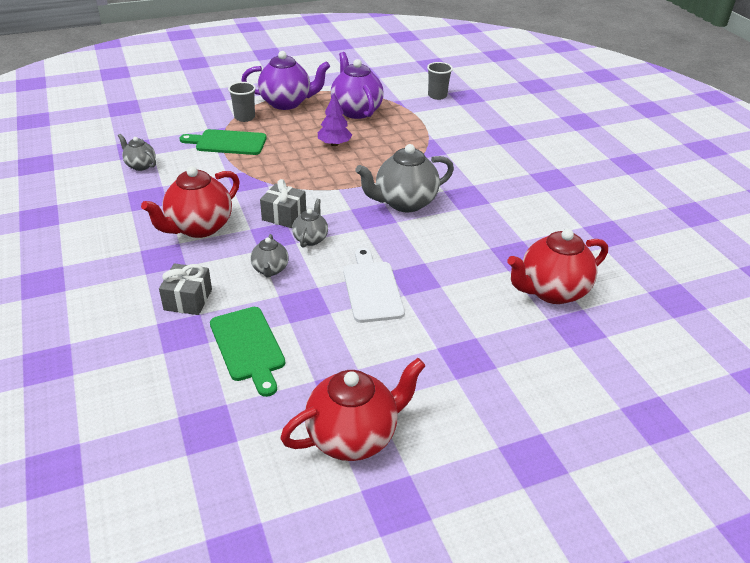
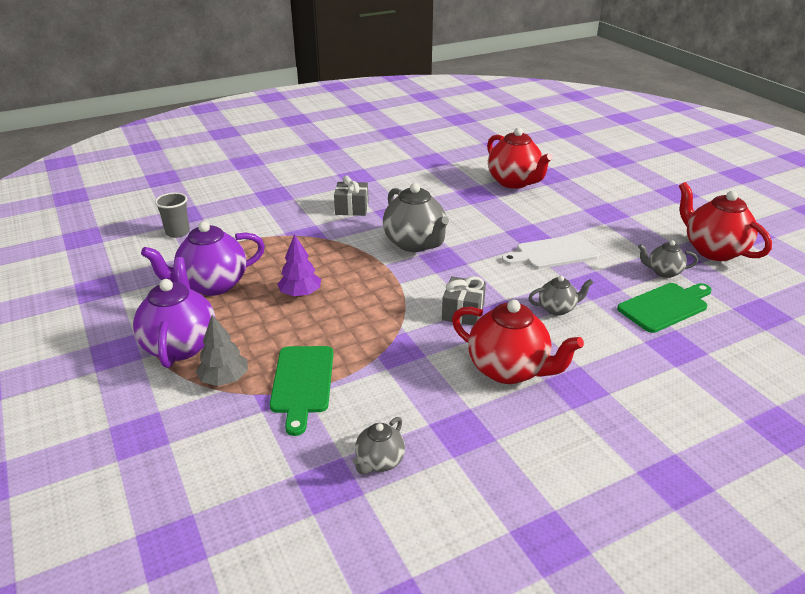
camera: 95 degrees left, 5 degrees down
grey gift [159,263,212,315] -> grey gift moved to [334,176,369,216]
grey cup [228,82,256,122] -> grey tree [196,315,248,386]
grey teapot [292,199,328,248] -> grey teapot moved to [638,240,698,278]

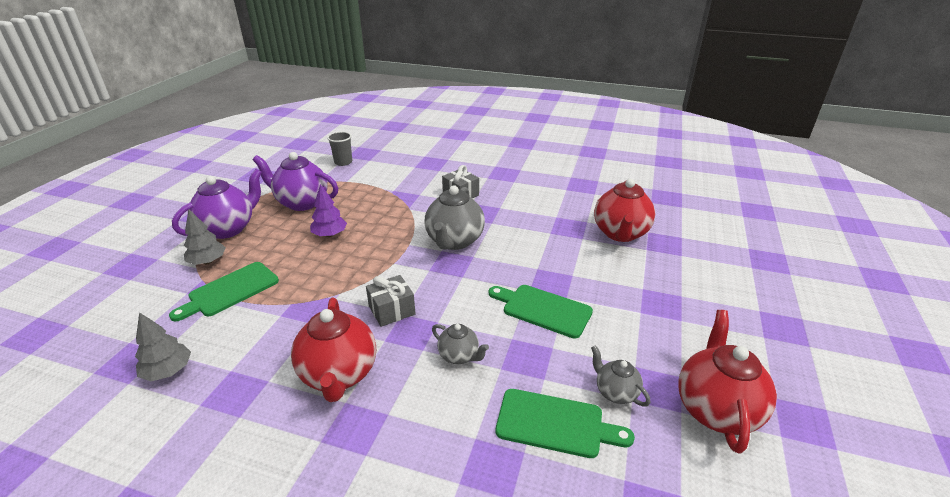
camera: 45 degrees right, 0 degrees up
grey teapot [353,417,405,475] -> grey tree [135,312,191,381]
white cutting board [502,234,600,269] -> green cutting board [489,285,593,338]

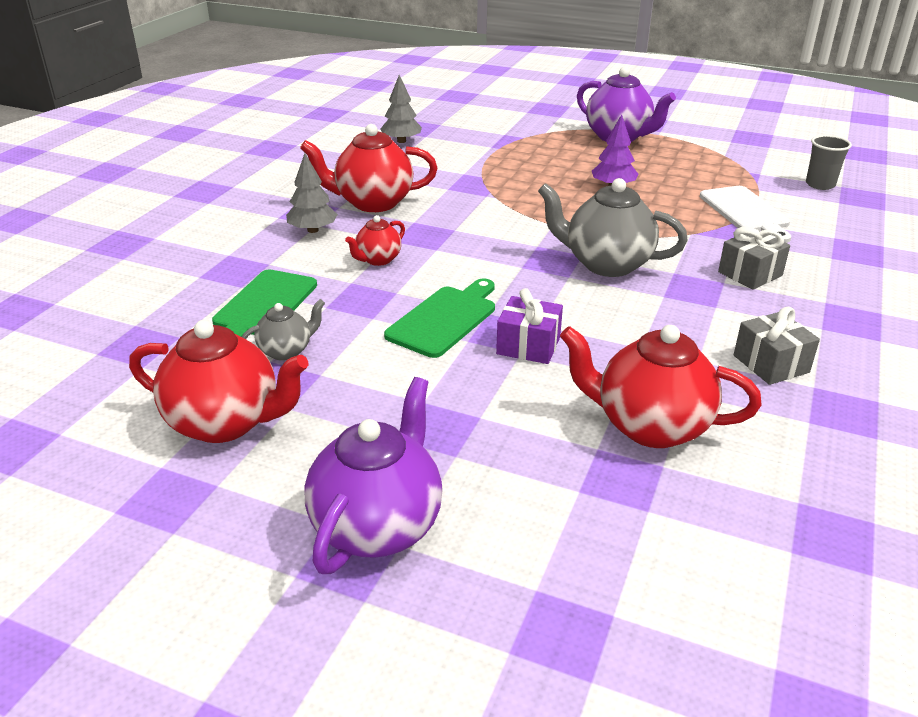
camera: 95 degrees right, 0 degrees up
green cutting board [169,262,279,321] -> none
grey tree [184,209,226,265] -> grey tree moved to [286,153,338,233]
purple teapot [253,152,338,211] -> purple teapot moved to [304,377,443,574]
grey gift [366,275,416,327] -> grey gift moved to [734,307,820,385]
grey teapot [432,324,489,364] -> red teapot [345,215,405,266]
none -> purple gift [496,288,563,364]
none -> white cutting board [700,186,791,243]

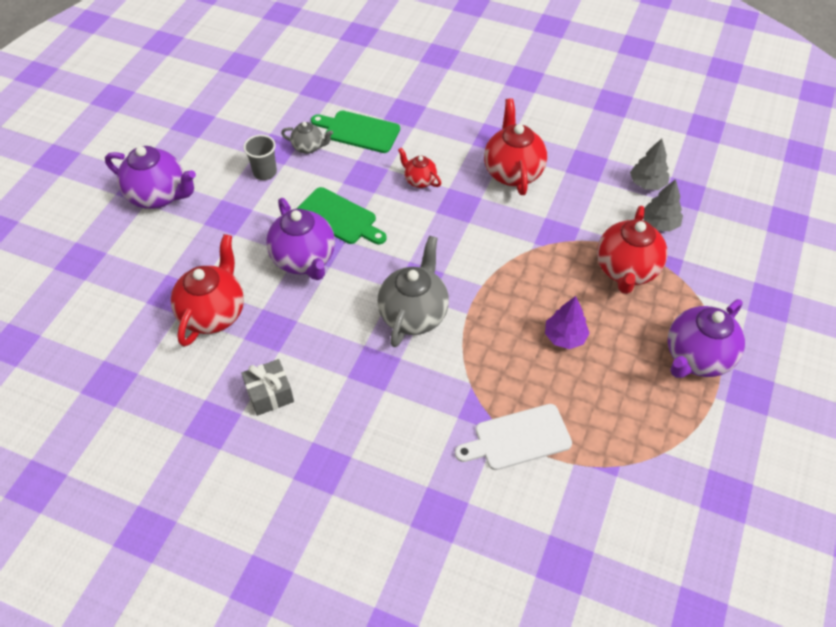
camera: 90 degrees right, 20 degrees up
red teapot [129,320,309,443] -> red teapot moved to [597,206,667,294]
grey teapot [242,299,325,361] -> grey teapot turned 45 degrees counterclockwise [281,122,333,154]
grey tree [286,153,338,233] -> grey tree moved to [644,179,683,232]
purple gift [496,288,563,364] -> purple teapot [266,198,335,280]
grey gift [718,227,790,290] -> none
grey cup [806,135,852,190] -> grey cup moved to [243,135,277,180]

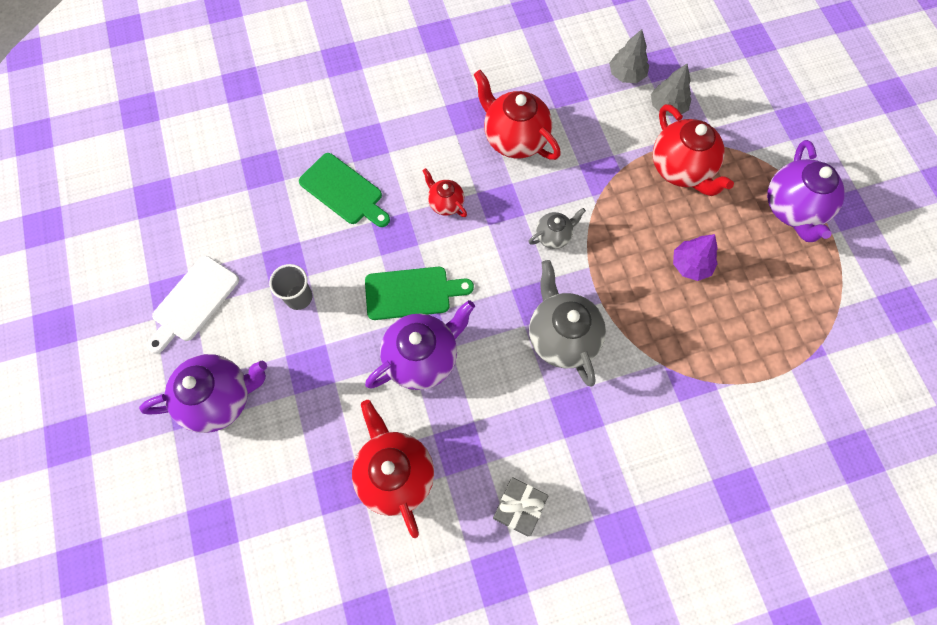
camera: 40 degrees left, 15 degrees up
purple teapot [266,198,335,280] -> purple teapot turned 60 degrees counterclockwise [365,300,475,390]
grey teapot [281,122,333,154] -> grey teapot moved to [528,208,586,249]
green cutting board [311,111,400,153] -> green cutting board turned 120 degrees counterclockwise [299,153,390,227]
red teapot [398,148,441,188] -> red teapot turned 45 degrees clockwise [423,168,467,217]
white cutting board [455,404,572,470] -> white cutting board moved to [147,256,239,353]

